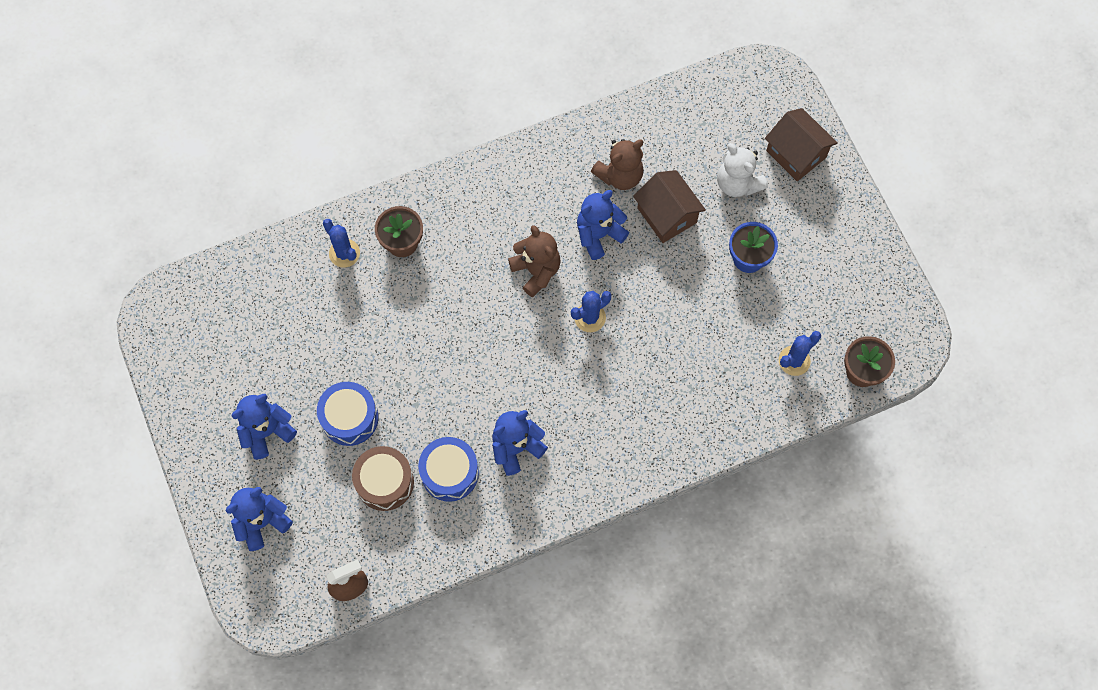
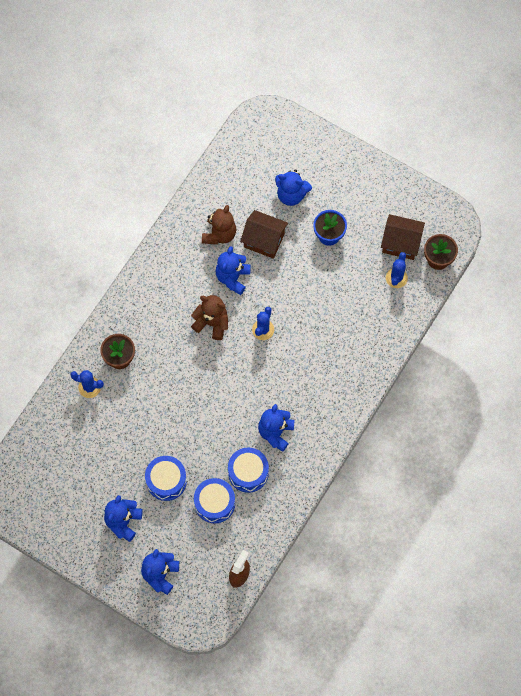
camera: 35 degrees left, 0 degrees up
brown drum [352,446,414,511] -> blue drum [194,478,235,523]
white teddy bear [717,143,768,197] -> blue teddy bear [275,169,312,206]
brown house [765,108,838,181] -> brown house moved to [381,214,425,260]

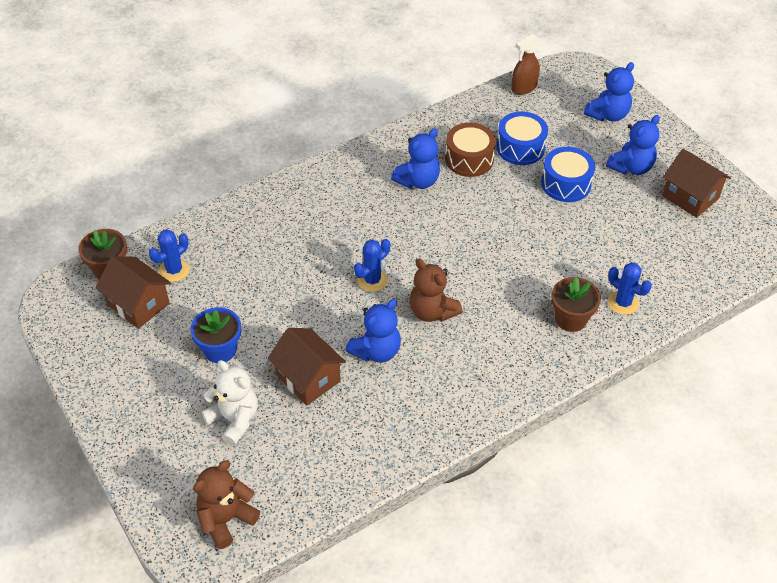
camera: 155 degrees left, 20 degrees down
brown teddy bear [202,205,236,245] -> brown teddy bear moved to [193,460,260,549]
blue drum [228,447,269,493] -> brown drum [445,123,496,177]
blue teddy bear [275,169,312,206] -> white teddy bear [201,360,258,446]
none -> brown house [662,149,731,218]

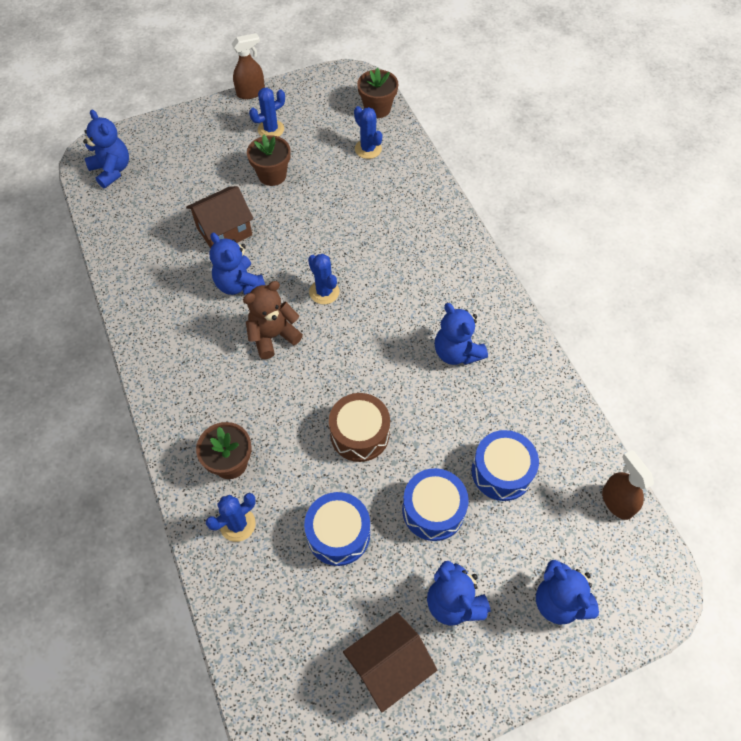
camera: 100 degrees right, 10 degrees up
brown house [96,256,171,329] -> none
blue flower pot [191,307,241,363] -> brown flower pot [247,134,291,186]
brown teddy bear [193,460,260,549] -> blue teddy bear [83,110,129,188]
white teddy bear [201,360,258,446] -> none
brown drum [445,123,496,177] -> brown drum moved to [329,393,390,462]
none -> brown spray bottle [232,33,265,99]
none -> blue cactus [249,87,285,137]
none -> blue drum [304,492,370,566]

